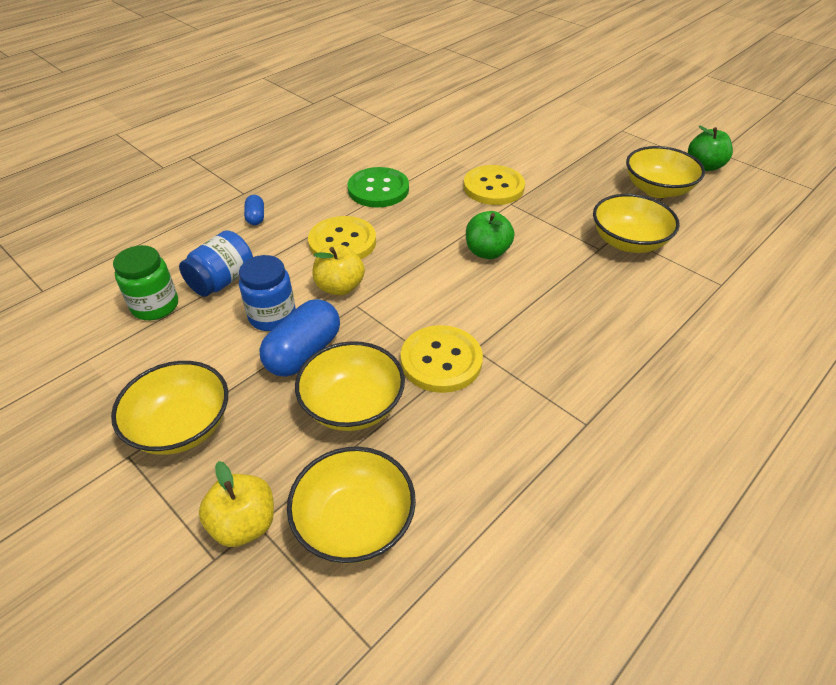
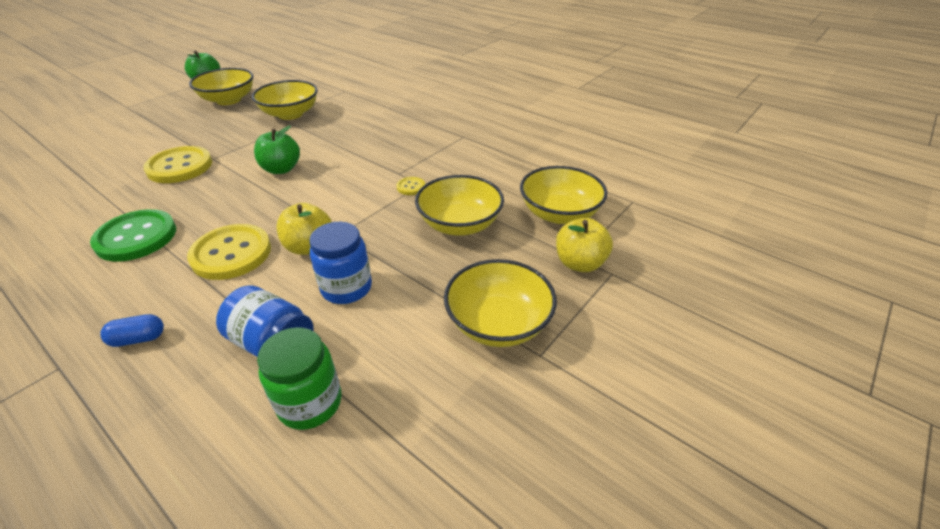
camera: 95 degrees left, 5 degrees down
blue capsule [259,299,340,377] -> none
yellow button [400,325,483,393] -> yellow button [396,177,425,195], size x0.45

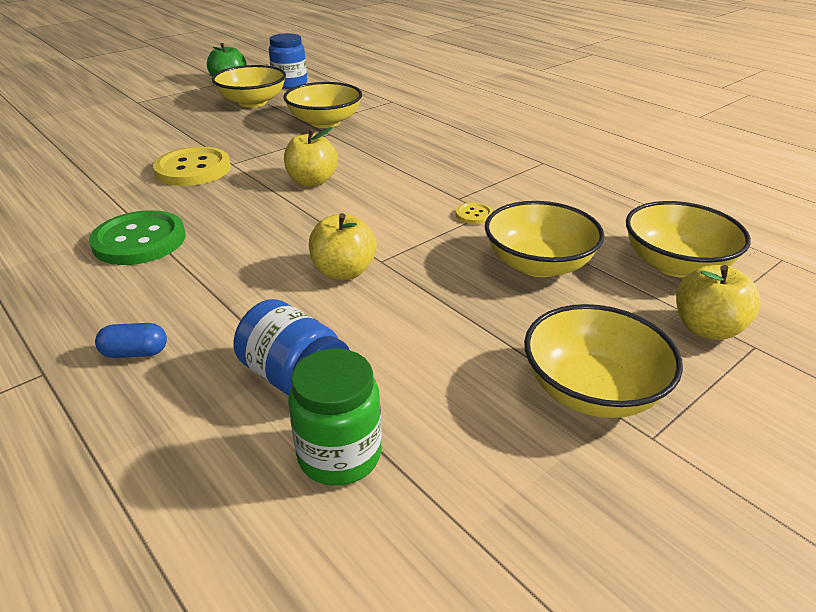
camera: 10 degrees right, 5 degrees down
yellow button [187,224,271,280] -> none
green apple [254,126,300,174] -> yellow apple [284,127,338,187]
blue jar [309,222,372,304] -> blue jar moved to [269,33,307,89]

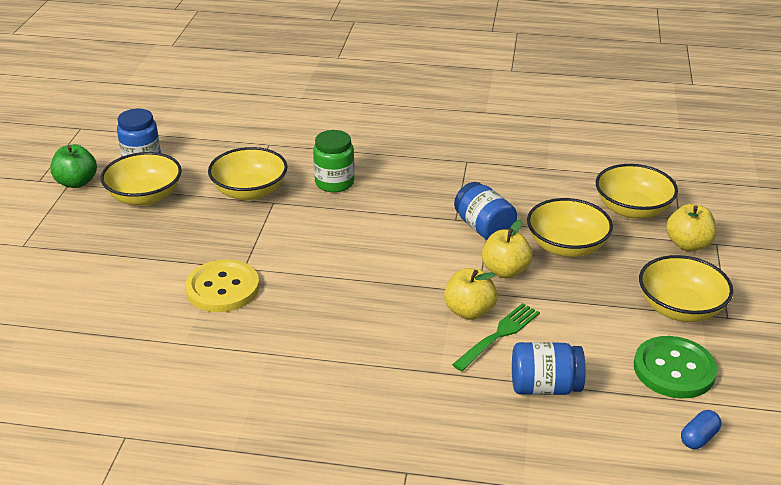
camera: 40 degrees left, 0 degrees up
green button [89,210,186,265] -> green button moved to [634,336,717,398]
blue capsule [95,323,167,358] -> blue capsule moved to [681,410,721,449]
yellow apple [284,127,338,187] -> yellow apple moved to [482,219,533,278]
green jar [288,349,382,486] -> green jar moved to [313,130,355,193]
yellow button [456,203,493,224] -> blue jar [454,182,517,240]
none -> green fork [452,303,540,371]

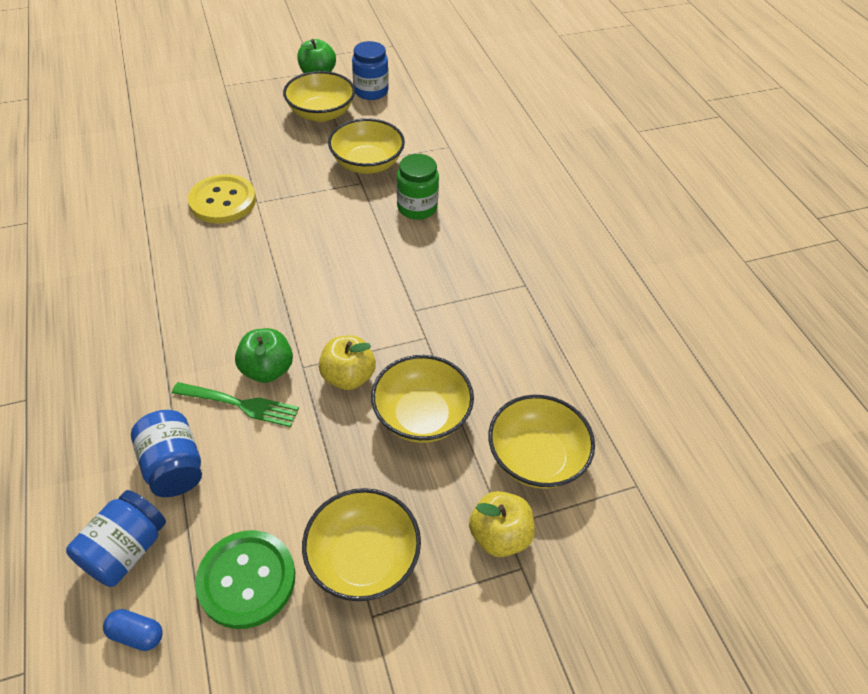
camera: 60 degrees right, 15 degrees up
yellow apple [444,268,498,320] -> green apple [235,328,293,383]
blue jar [454,182,517,240] -> blue jar moved to [66,490,166,587]

